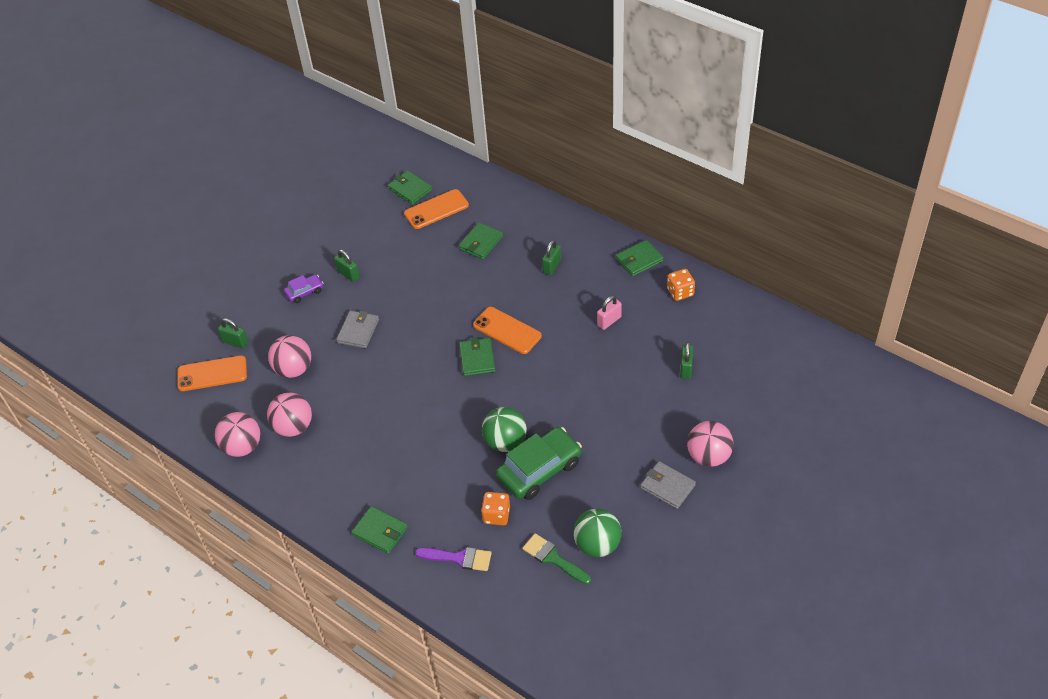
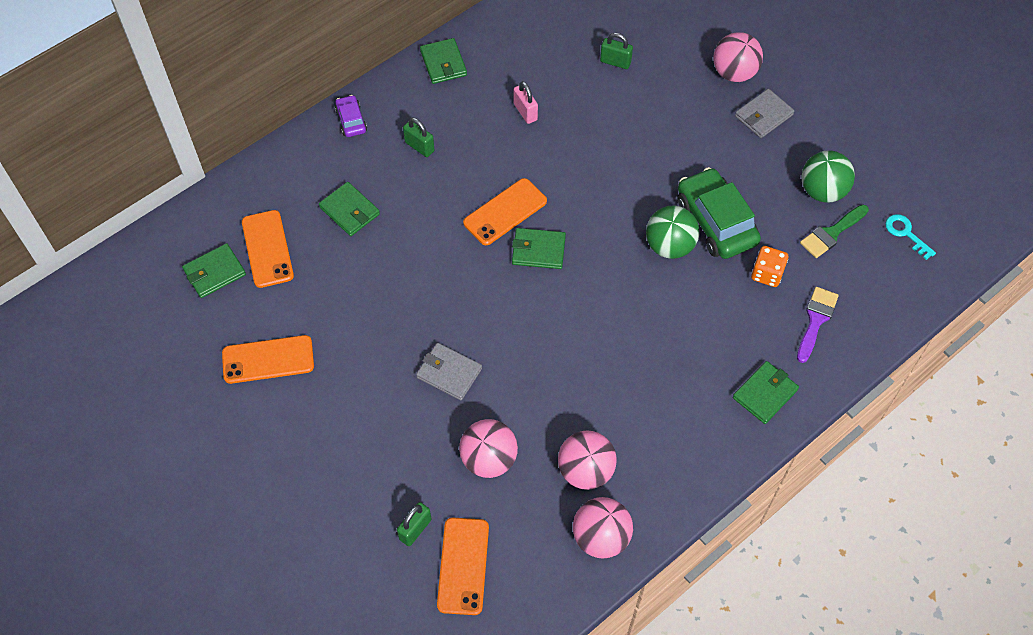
camera: 80 degrees left, 10 degrees up
purple car [284,274,323,303] -> purple car moved to [335,95,367,137]
green padlock [334,250,360,282] -> none
orange dice [667,269,695,301] -> none
none -> orange phone [222,335,314,384]
none -> turquoise key [885,214,936,260]

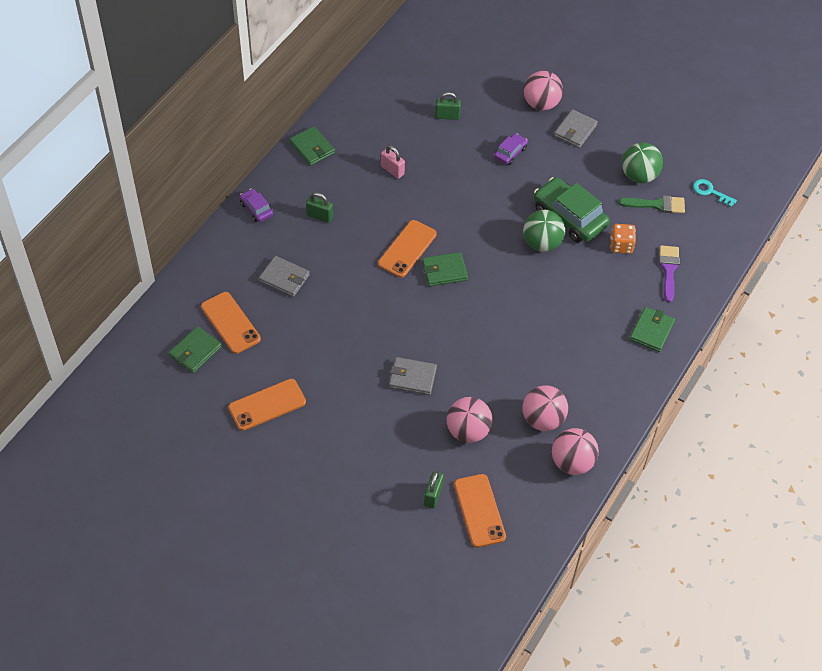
camera: 20 degrees left, 5 degrees down
green wallet [319,182,380,236] -> grey wallet [259,256,310,297]
green brush [800,204,869,258] -> green brush turned 120 degrees counterclockwise [619,195,685,213]
none -> purple car [494,133,528,165]

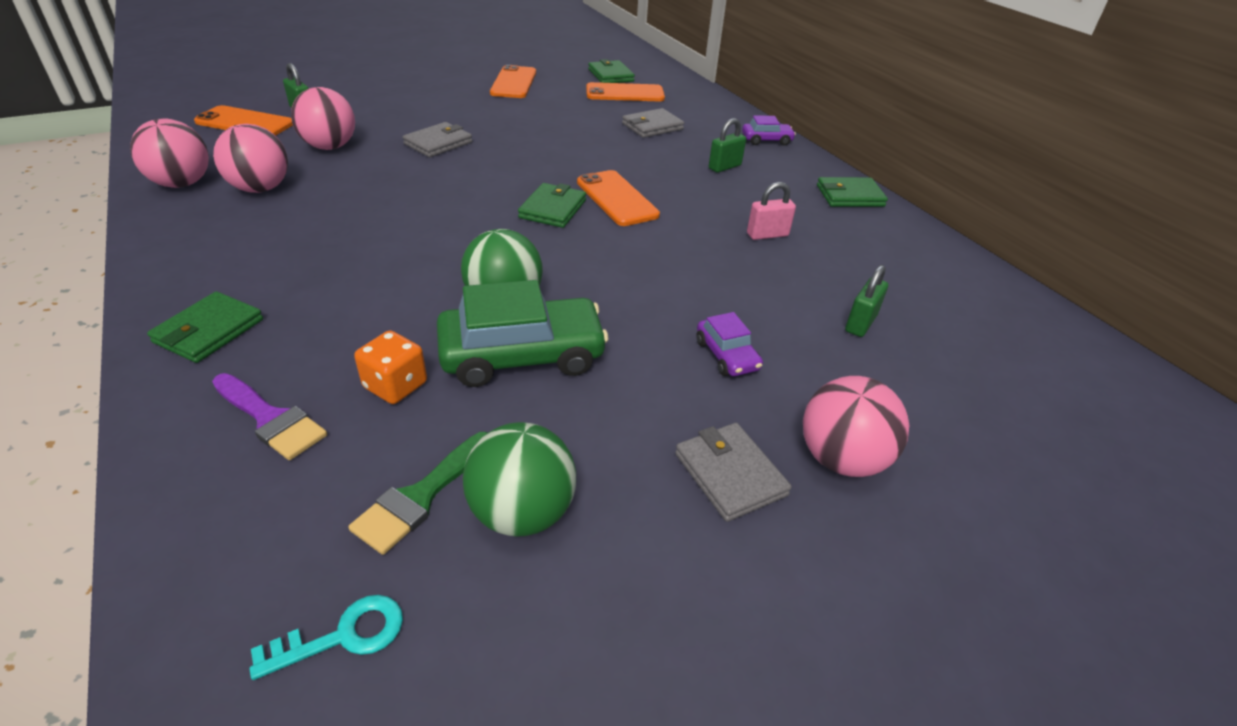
camera: 120 degrees right, 15 degrees down
green wallet [630,307,675,352] -> green wallet turned 60 degrees clockwise [147,291,263,363]

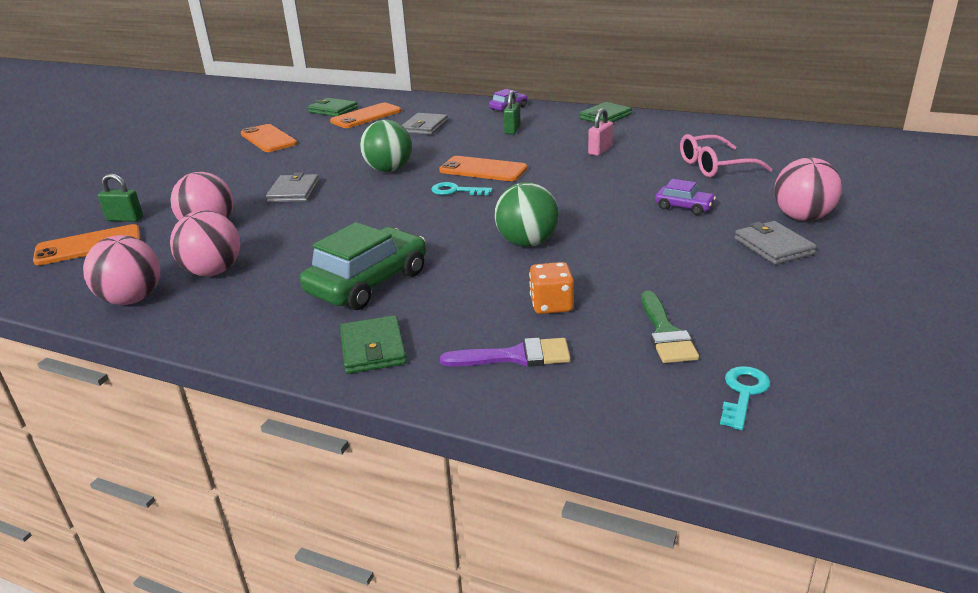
camera: 35 degrees left, 10 degrees down
green car [437,280,609,387] -> green car moved to [300,222,426,310]
green ball [463,422,576,537] -> green ball moved to [360,120,412,172]
green wallet [518,183,586,228] -> turquoise key [431,182,493,195]
grey wallet [675,423,792,522] -> grey wallet turned 45 degrees clockwise [735,221,817,265]
green padlock [845,265,888,337] -> pink glasses [680,134,772,177]

